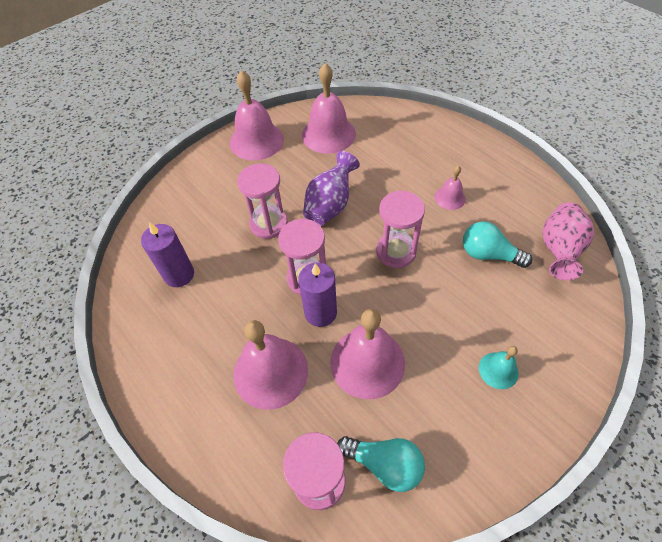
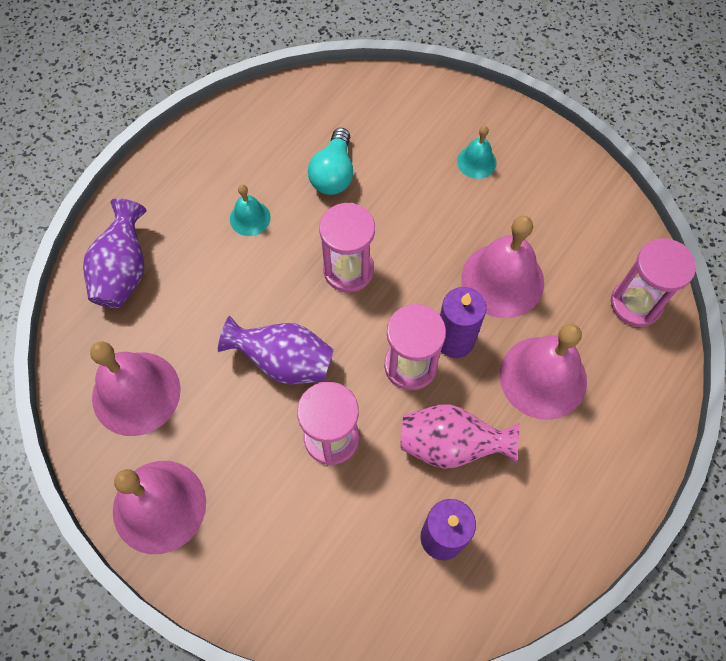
camera: 105 degrees left, 10 degrees up
turquoise light bulb [337,436,425,492] -> none
pink bell [434,165,466,210] -> turquoise bell [230,185,270,236]
pink vase [542,202,594,280] -> pink vase moved to [400,404,519,469]
none -> purple vase [83,198,147,308]

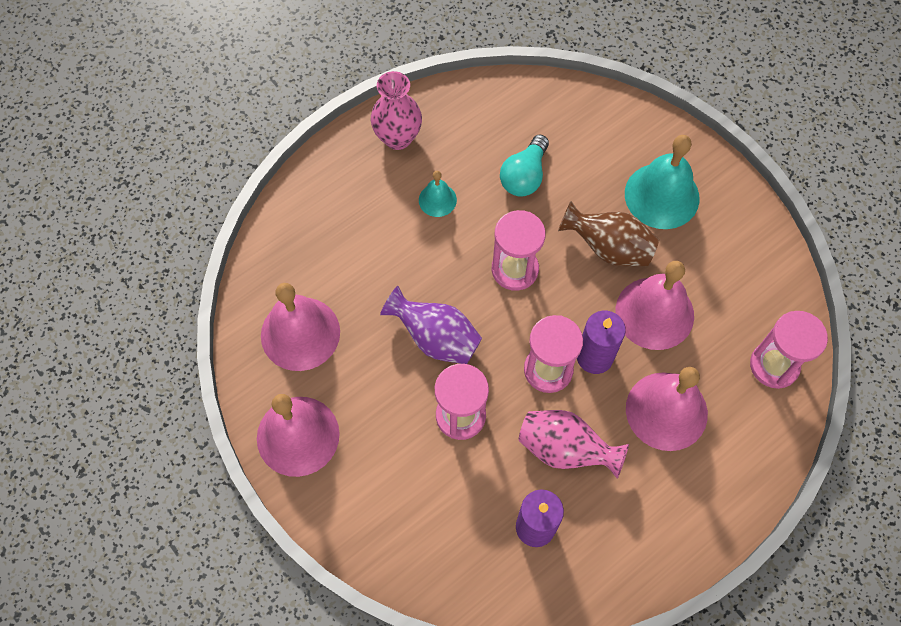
camera: 15 degrees right, 0 degrees up
purple vase [83,198,147,308] -> none
turquoise bell [457,126,497,179] -> turquoise bell [625,135,700,229], size x1.97
none -> pink vase [371,71,422,150]
none -> brown vase [558,201,659,267]

